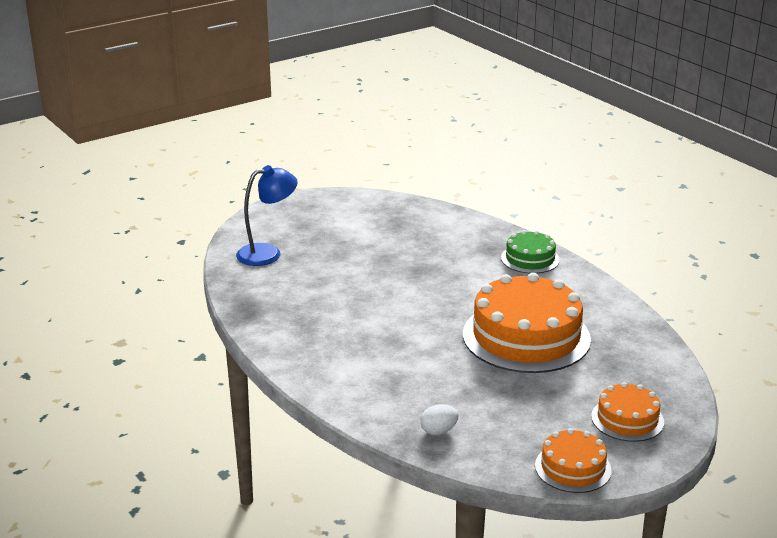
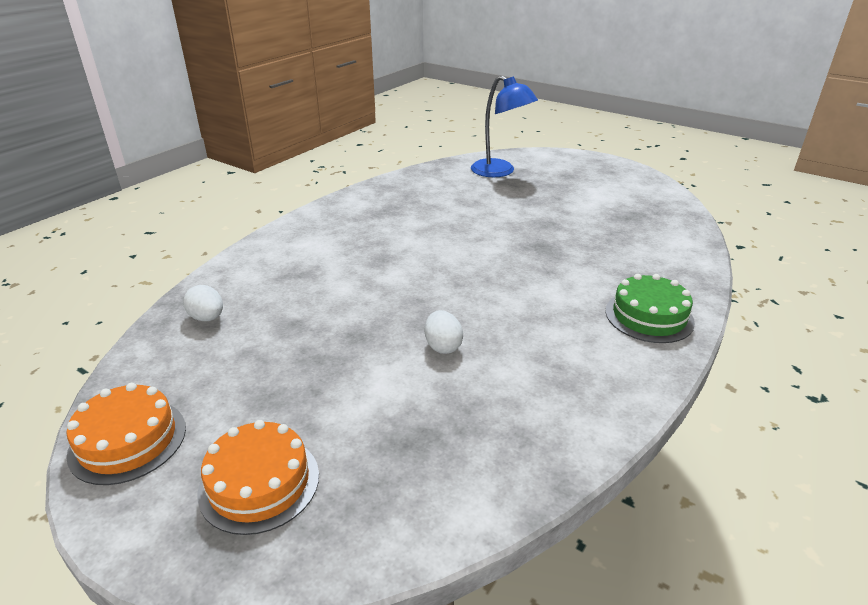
camera: 70 degrees right, 5 degrees up
orange cake [463,273,591,373] -> white egg [425,310,463,354]

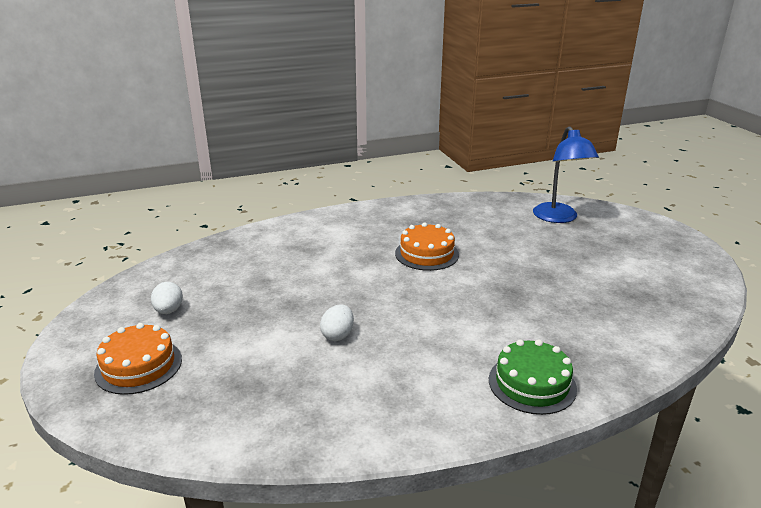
camera: 35 degrees right, 5 degrees down
orange cake [66,383,186,485] -> orange cake moved to [395,222,459,271]
white egg [183,285,223,321] -> white egg moved to [151,282,183,314]

